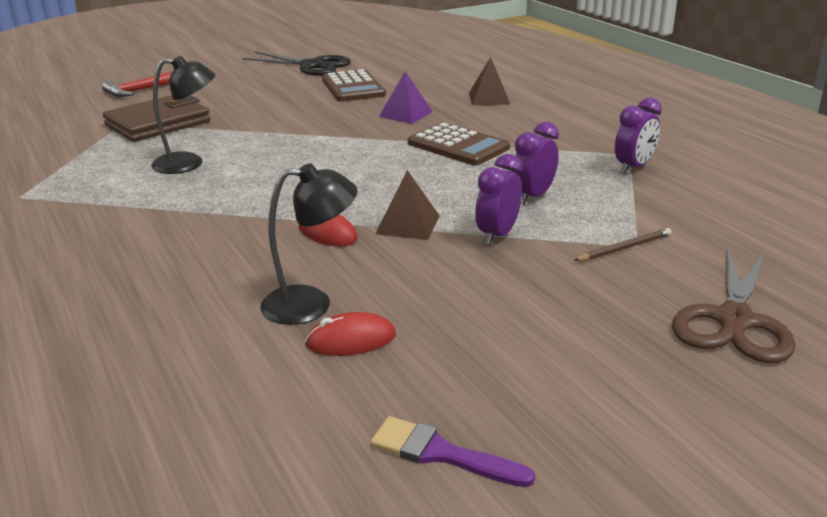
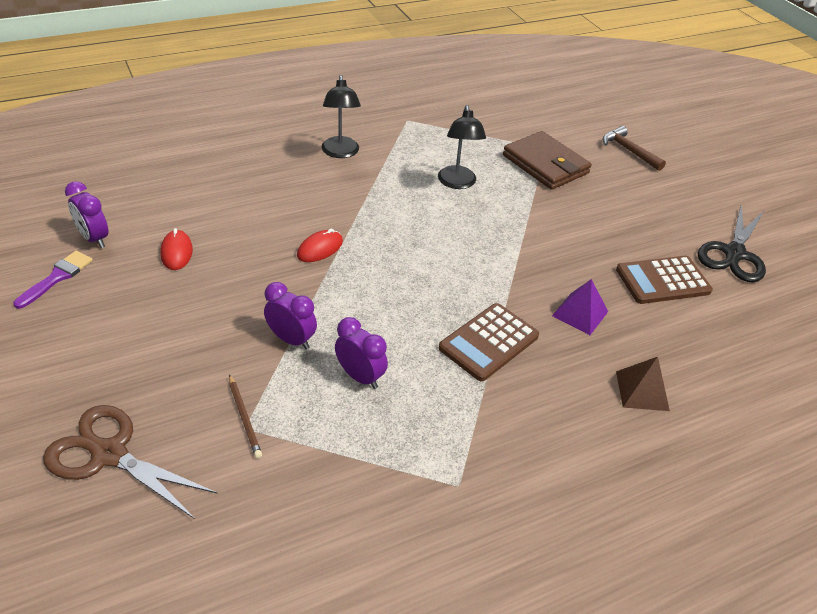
camera: 90 degrees right, 15 degrees up
red hammer [102,71,173,97] -> brown hammer [603,126,666,171]
black lamp [260,163,357,325] -> black lamp moved to [322,75,361,158]
brown pyramid [376,170,440,240] -> none
purple clock [615,98,662,174] -> purple clock moved to [65,181,109,248]

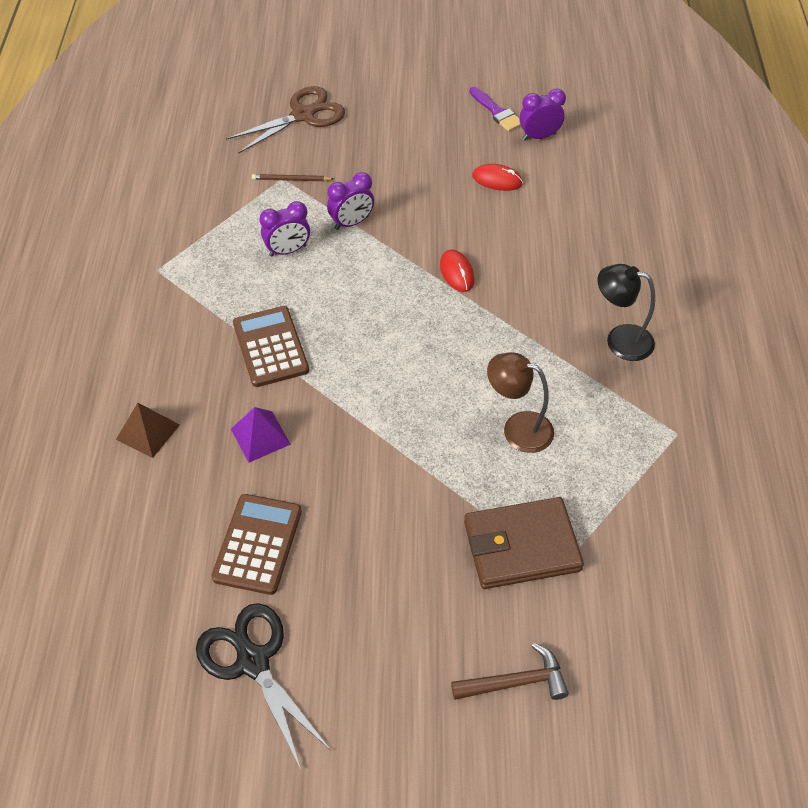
camera: 120 degrees right, 10 degrees up
black lamp [438,105,486,189] -> brown lamp [487,352,554,453]

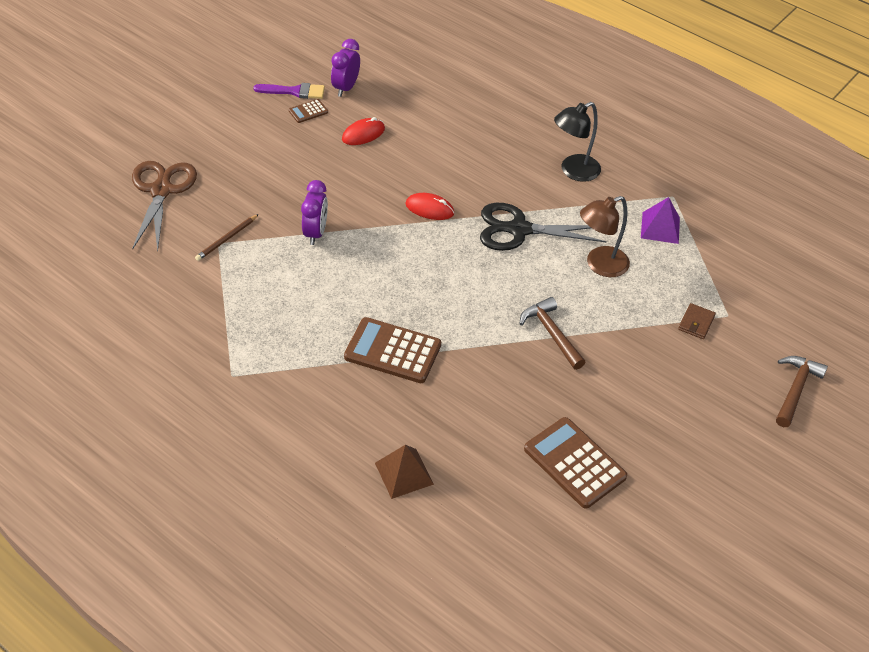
camera: 55 degrees left, 5 degrees down
black scissors [196,603,330,769] -> black scissors moved to [480,203,607,251]
purple pyramid [231,407,291,463] -> purple pyramid moved to [641,197,680,244]
purple clock [259,201,310,256] -> none
brown wallet [464,497,584,589] -> brown wallet [678,303,716,339], size x0.42
none -> brown calculator [289,99,328,123]
none -> brown hammer [519,297,585,370]

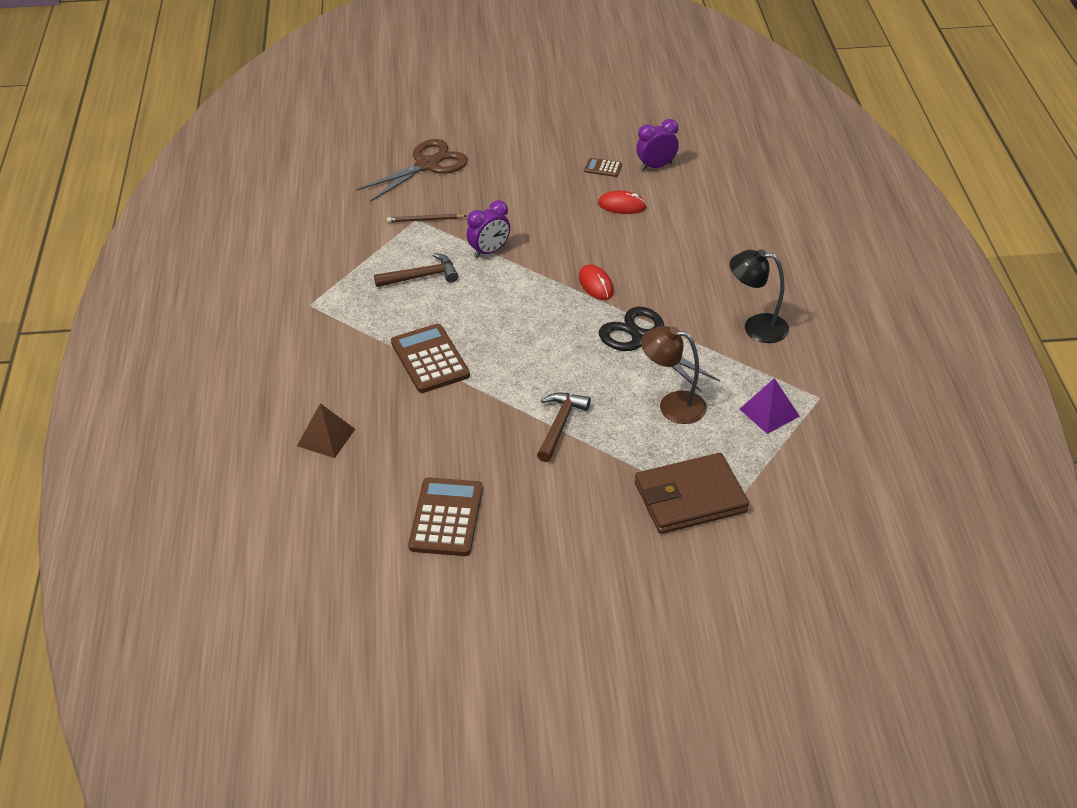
camera: 50 degrees right, 5 degrees down
purple brush [253,83,325,99] -> none
brown wallet [678,303,716,339] -> brown wallet [635,453,749,534], size x2.38
brown hammer [776,356,828,427] -> brown hammer moved to [374,253,458,287]

